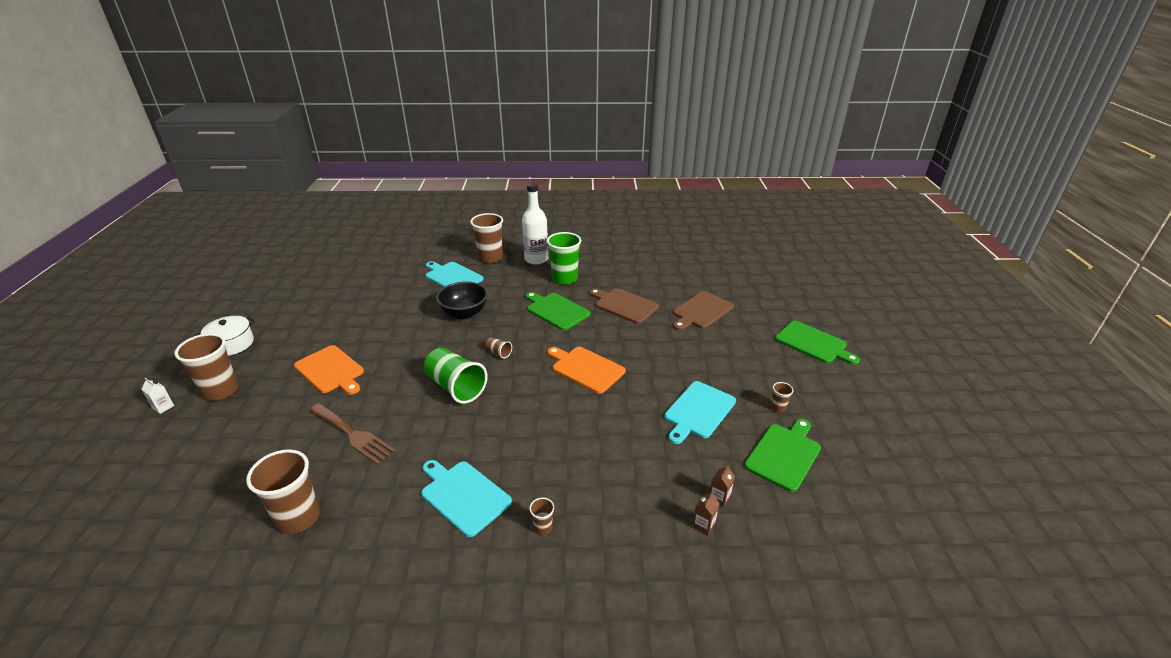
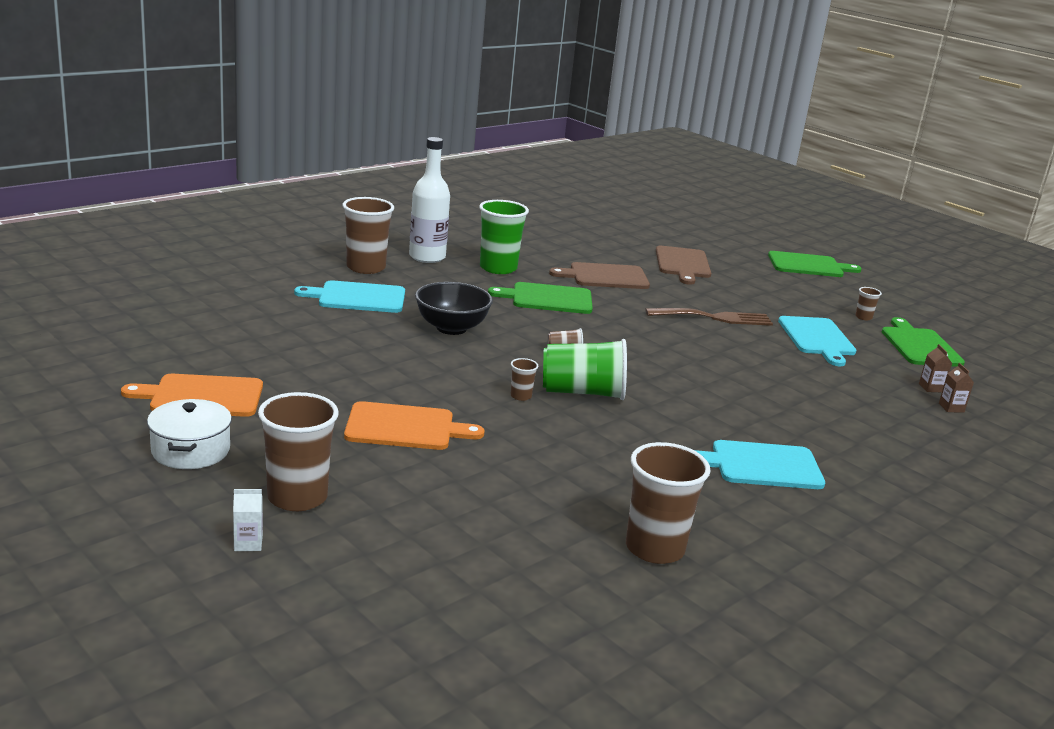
camera: 45 degrees left, 10 degrees down
brown fork [309,403,395,465] -> brown fork moved to [645,308,773,326]
brown cup [529,498,554,535] -> brown cup moved to [511,358,538,401]
orange cutting board [547,347,625,394] -> orange cutting board moved to [121,374,263,417]

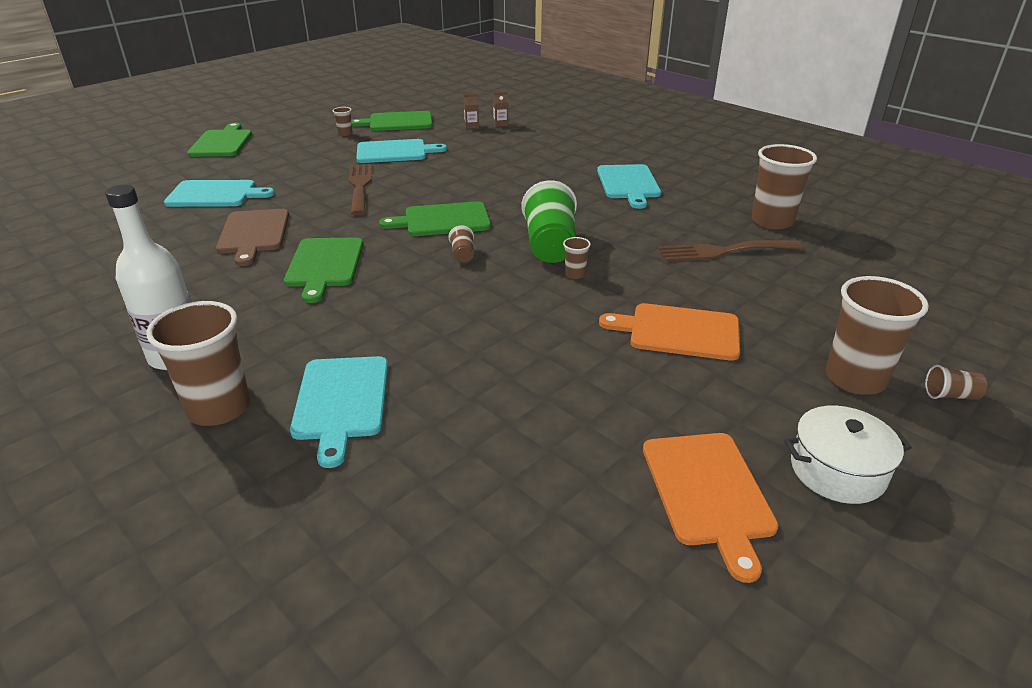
camera: 90 degrees left, 10 degrees up
white carton [233,489,263,551] -> brown cup [925,365,987,400]
orange cutting board [344,401,485,450] -> orange cutting board turned 75 degrees counterclockwise [599,303,740,361]
black bowl [415,282,493,335] -> none
green cup [479,200,529,274] -> none
brown cutting board [656,246,711,285] -> turquoise cutting board [164,180,275,207]
none -> green cutting board [379,201,491,236]
none -> brown fork [658,240,802,262]

